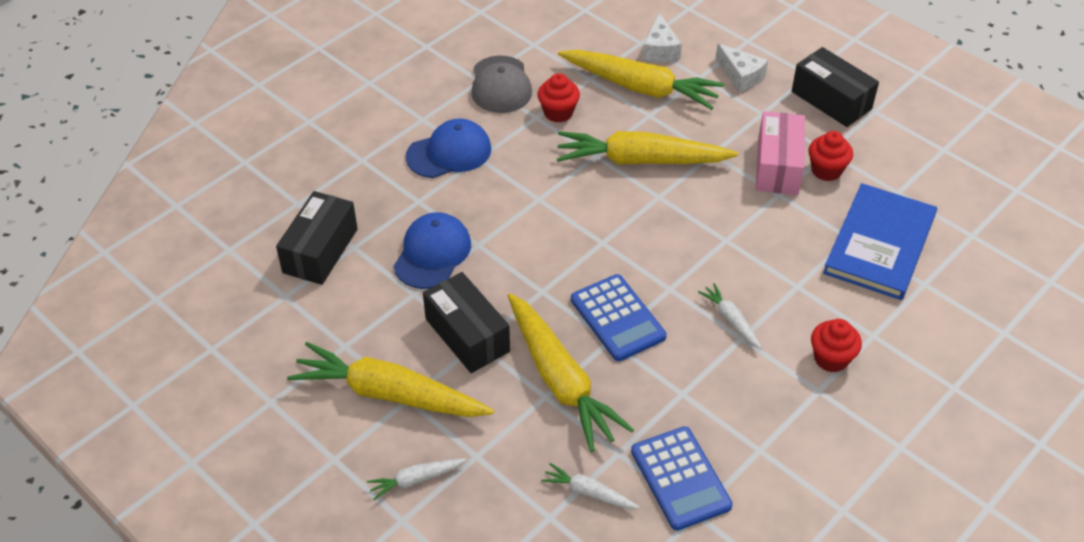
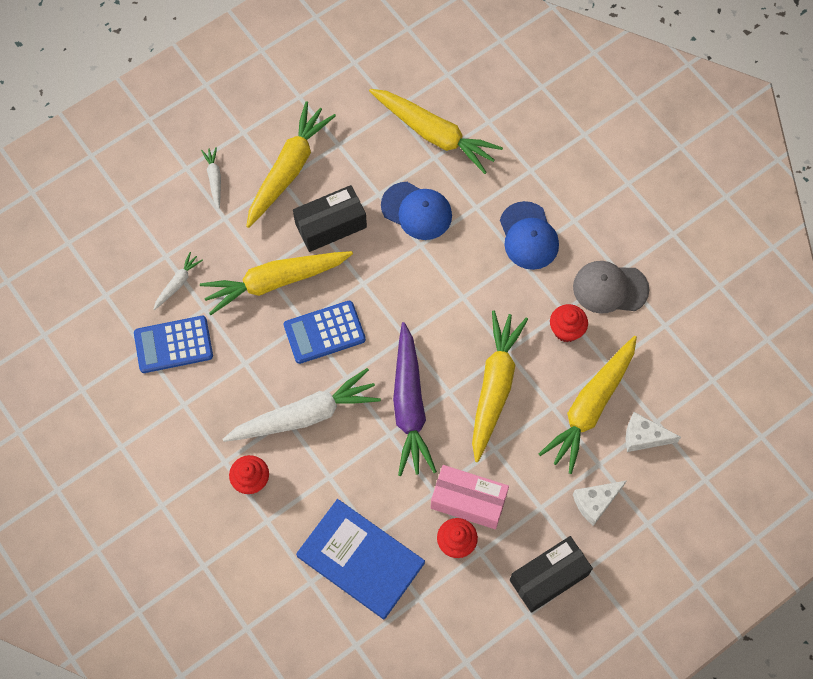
camera: 100 degrees right, 20 degrees up
black box [276,191,358,285] -> yellow carrot [369,89,503,174]
white carrot [698,283,762,349] -> white carrot [223,368,381,442], size x2.19
none -> purple carrot [393,322,437,476]

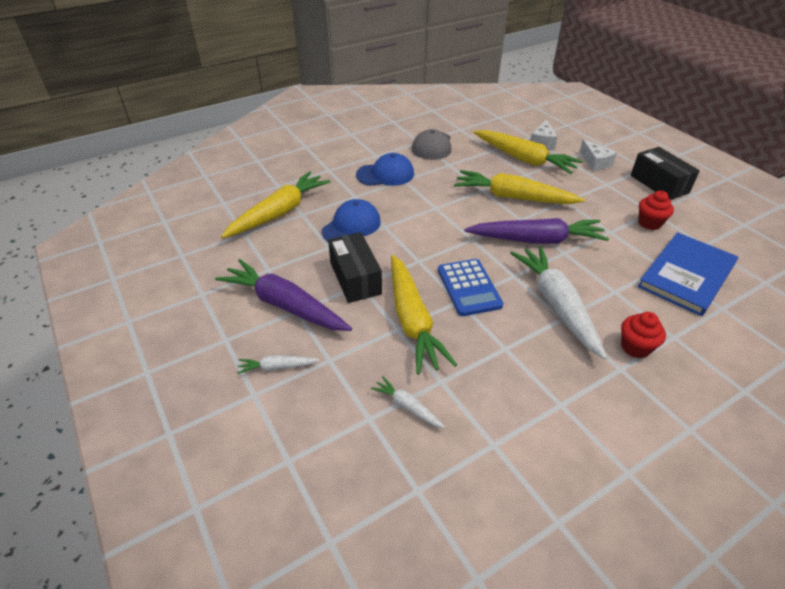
camera: 85 degrees left, 25 degrees down
blue calculator [134,316,213,373] -> none
yellow carrot [246,101,336,228] -> purple carrot [215,259,352,331]
pink box [431,465,509,529] -> none
red cupcake [550,304,588,342] -> none

